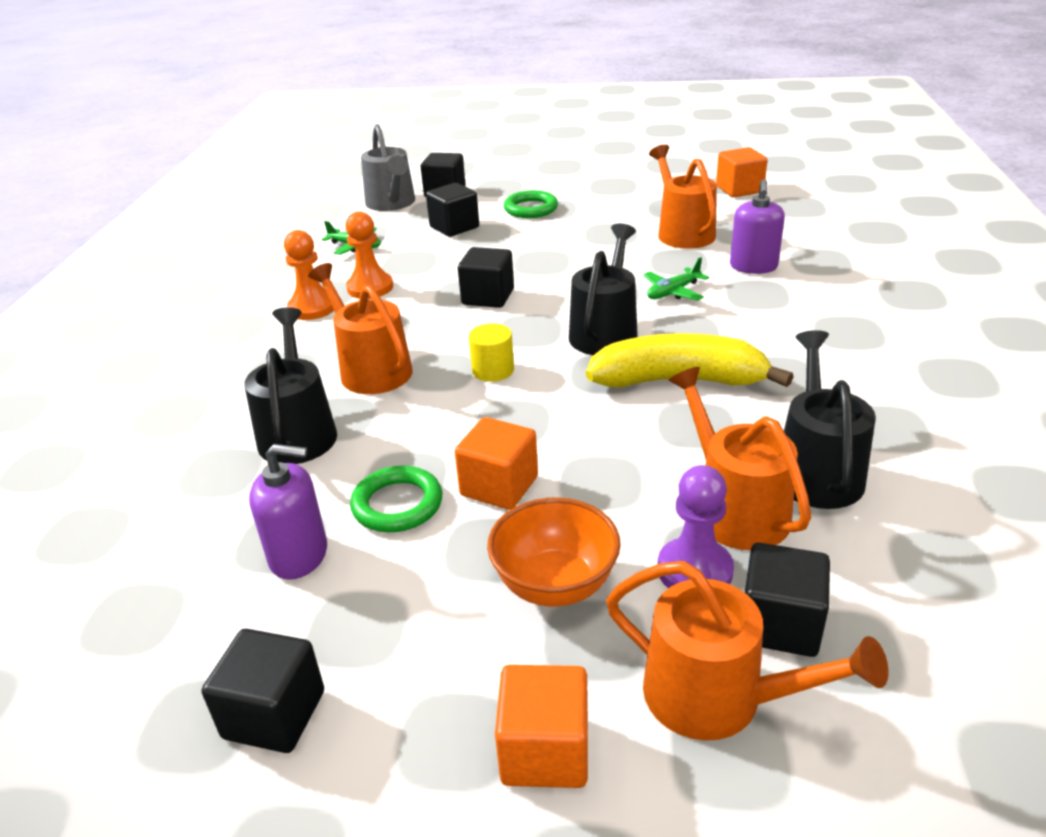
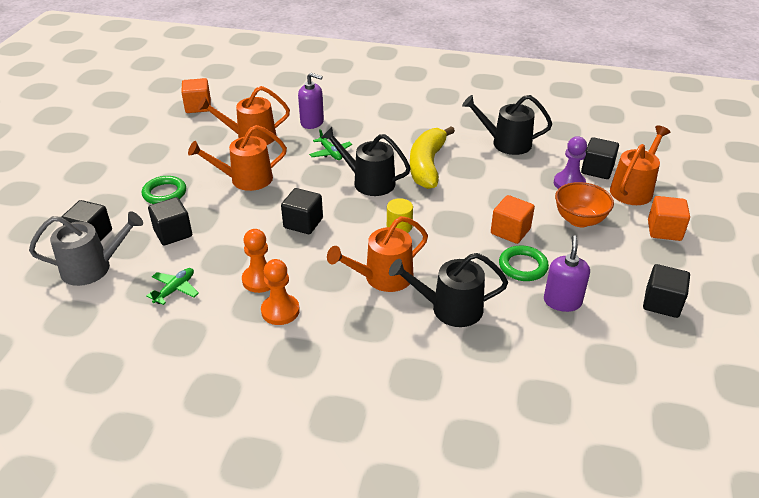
camera: 85 degrees left, 5 degrees up
orange watering can [669,367,812,550] -> orange watering can moved to [188,125,287,191]

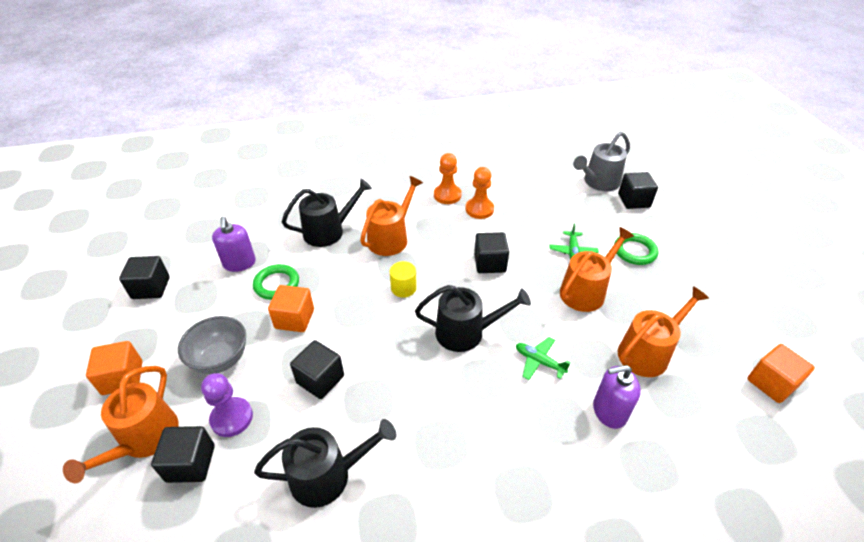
camera: 155 degrees right, 5 degrees up
green plane [146,268,199,305] -> green plane moved to [549,223,599,260]
black cube [148,197,192,246] -> black cube moved to [290,340,344,399]
yellow banana [410,126,455,189] -> none
orange bowl [555,182,614,227] -> grey bowl [178,316,246,374]

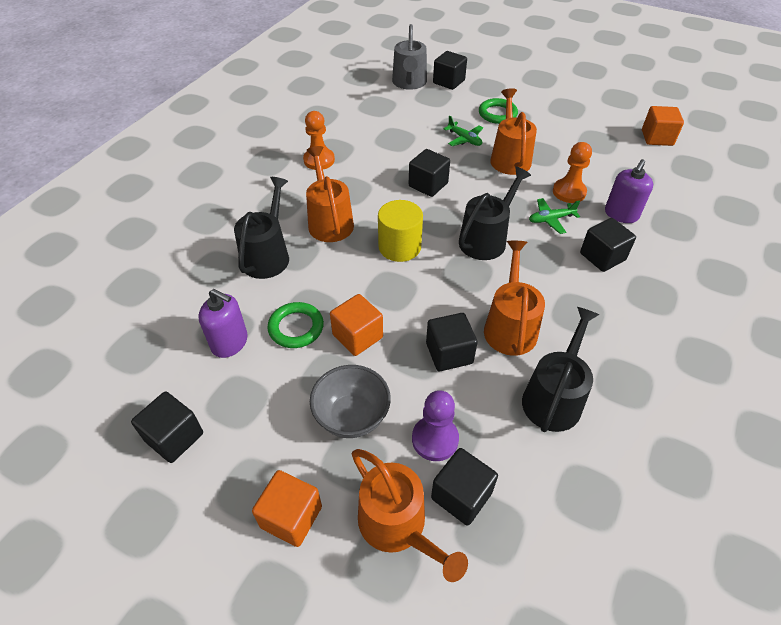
camera: 50 degrees left, 5 degrees up
yellow cylinder [390,261,417,298] -> yellow cylinder [378,200,423,262], size x1.55
orange pawn [466,167,494,219] -> orange pawn moved to [553,142,592,203]
orange watering can [618,286,709,377] -> orange watering can moved to [484,241,545,356]
none -> black cube [580,218,636,272]

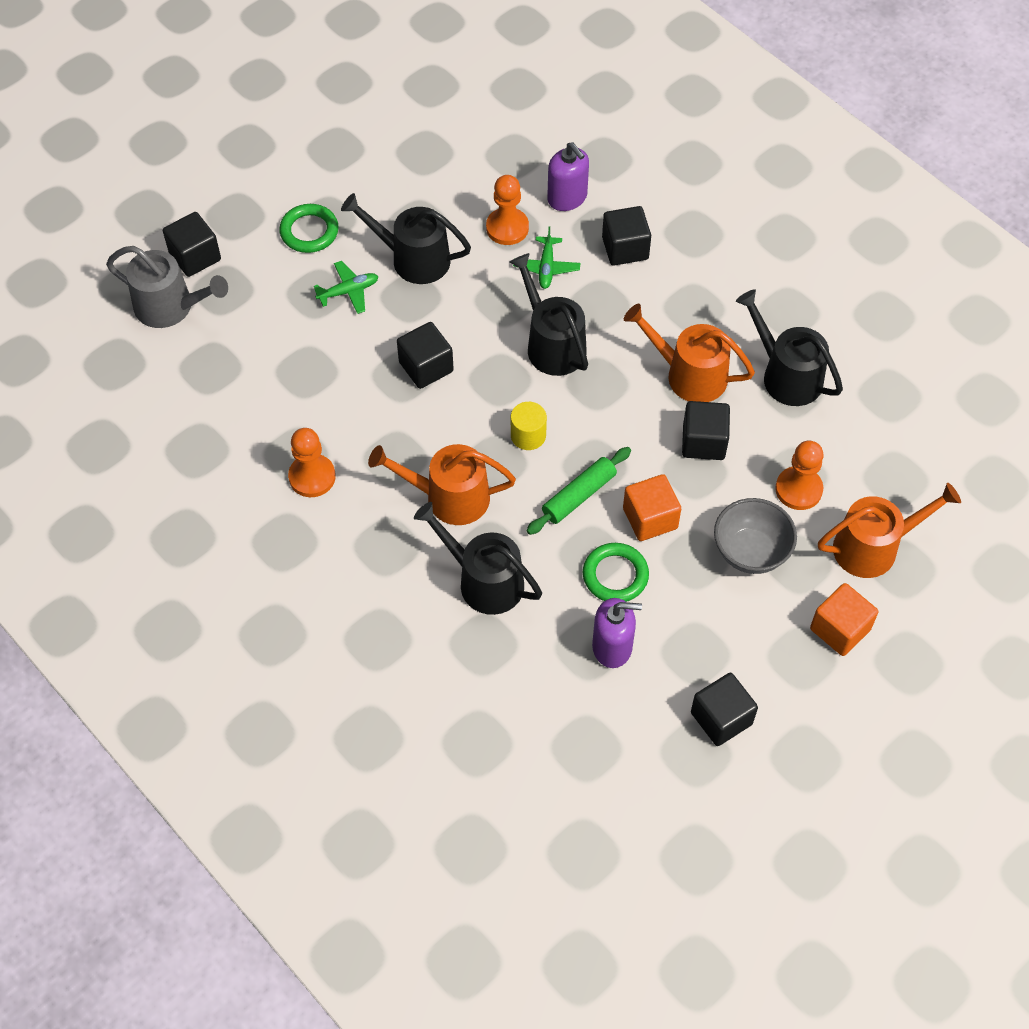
camera: 70 degrees left, 10 degrees up
purple soap dispenser [199,289,248,358] -> purple soap dispenser turned 45 degrees clockwise [592,598,642,668]
yellow cylinder [378,200,423,262] -> yellow cylinder [511,402,547,450], size x0.65
purple pawn [412,390,459,461] -> orange pawn [775,440,824,510]
black cube [431,448,498,526] -> none
orange watering can [490,88,537,175] -> black watering can [341,193,471,284]
orange cube [642,106,684,146] -> none
none -> green rolling pin [526,447,631,535]

